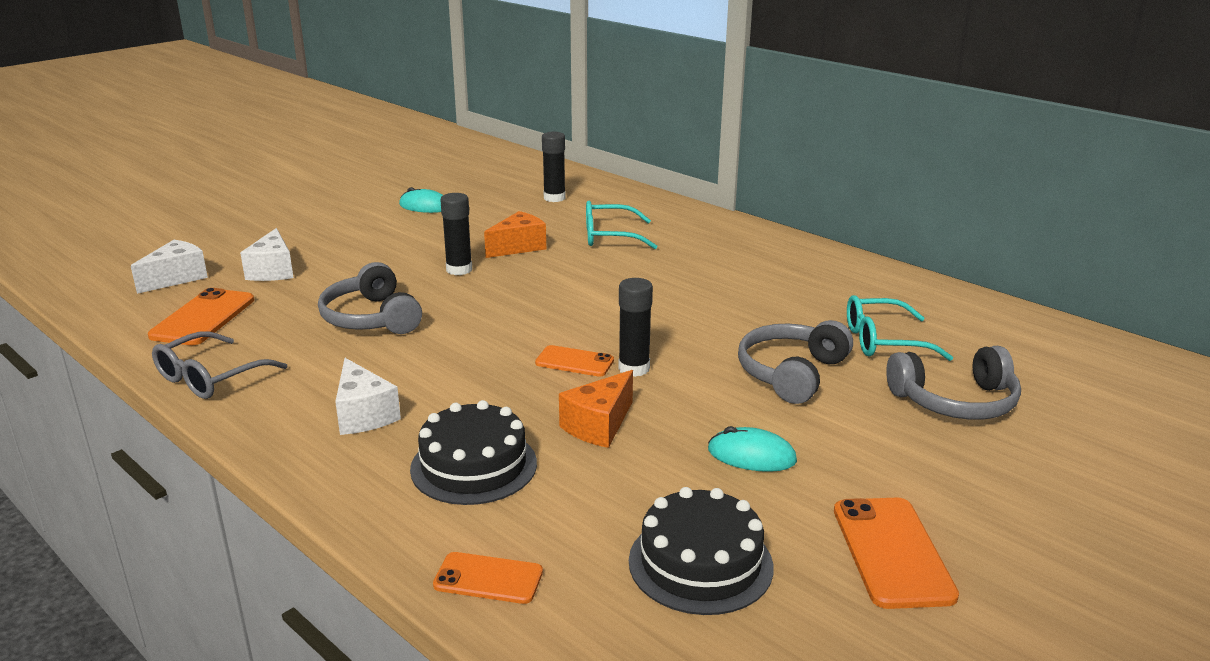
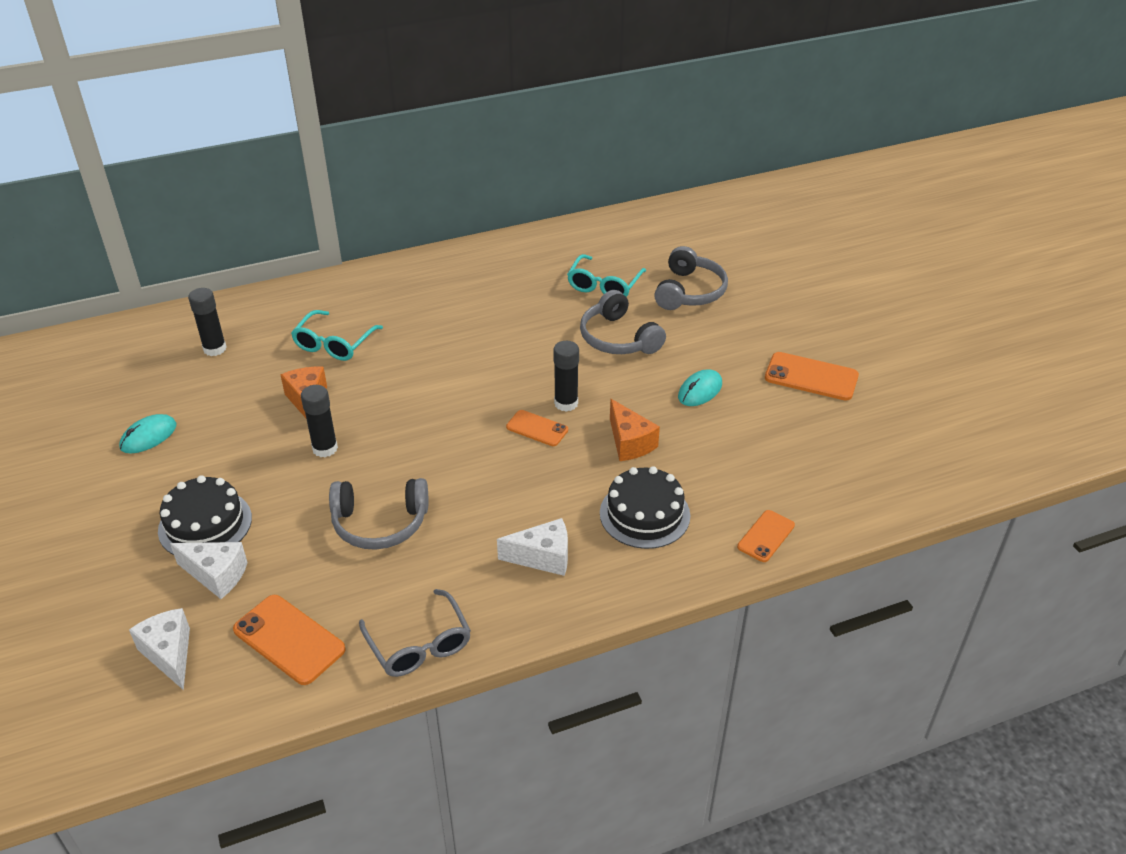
camera: 65 degrees left, 15 degrees up
orange phone [535,345,614,377] -> orange phone turned 75 degrees clockwise [506,410,568,446]
black cake [629,487,773,615] -> black cake moved to [158,475,252,555]

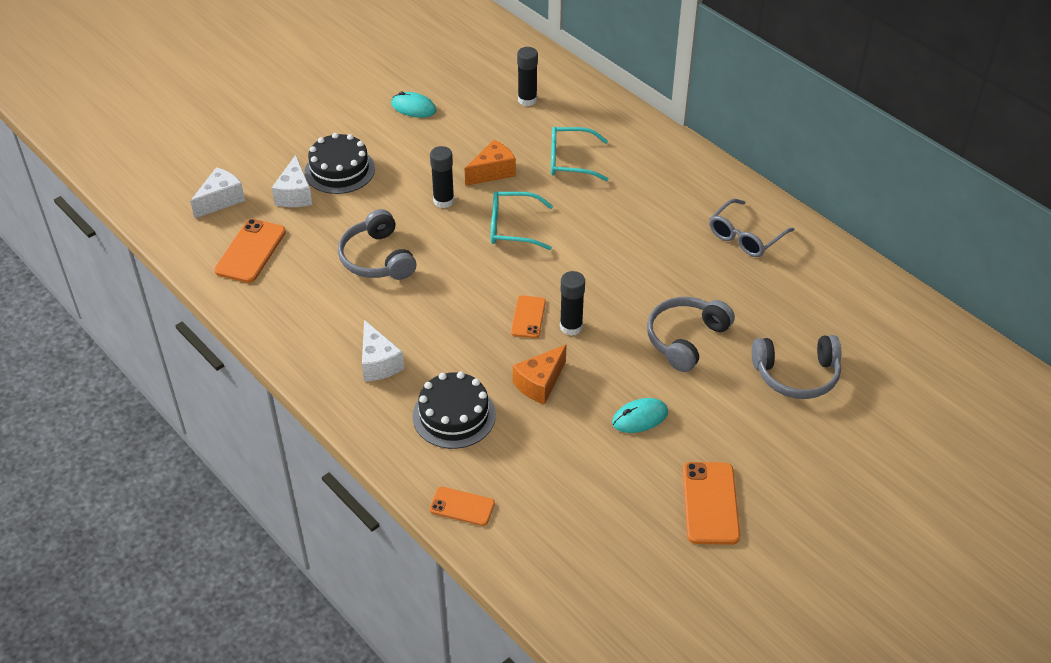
camera: 70 degrees right, 5 degrees up
grey glasses [359,589,471,677] -> grey glasses moved to [709,199,794,257]
turquoise glasses [567,254,646,297] -> turquoise glasses moved to [491,191,553,250]
turquoise mouse [678,369,722,406] -> turquoise mouse turned 45 degrees counterclockwise [612,398,668,433]

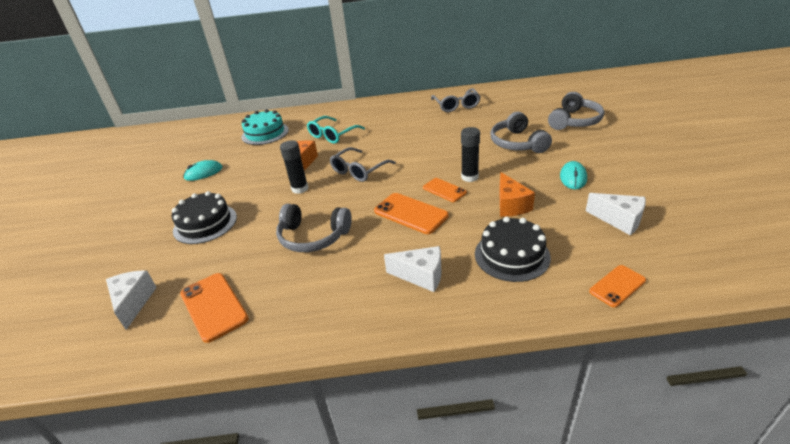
camera: 50 degrees left, 10 degrees down
white cheese [272,155,313,207] -> white cheese moved to [586,193,646,235]
turquoise glasses [491,191,553,250] -> grey glasses [330,147,396,182]
black glue stick [517,47,538,106] -> turquoise cake [241,109,289,145]
orange phone [683,462,740,545] -> orange phone moved to [374,193,449,234]

